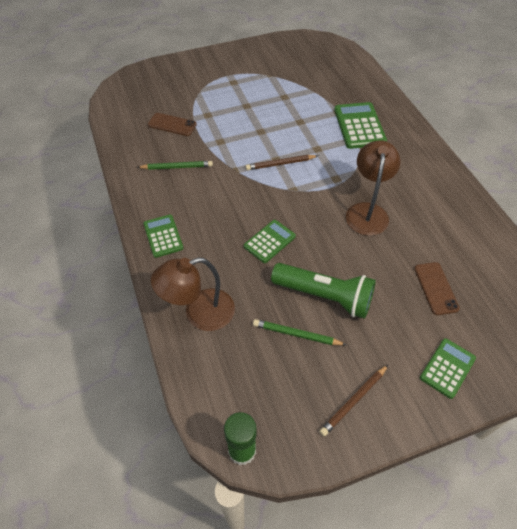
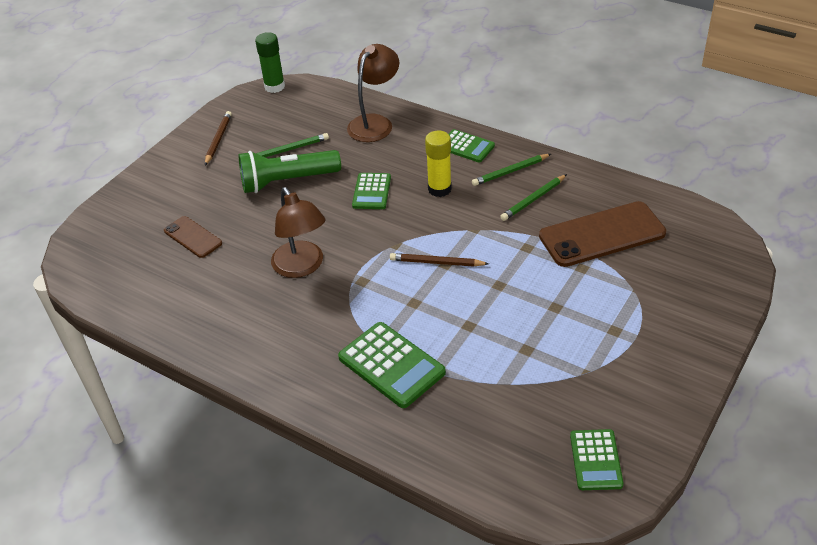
camera: 145 degrees right, 10 degrees down
brown phone [148,113,197,136] -> brown phone [539,201,666,267], size x1.84
brown pencil [246,155,318,170] -> brown pencil turned 120 degrees counterclockwise [390,253,489,267]
green calculator [420,338,476,399] -> green calculator moved to [570,429,624,490]
none -> yellow glue stick [425,131,452,197]
none -> green pencil [472,154,551,186]

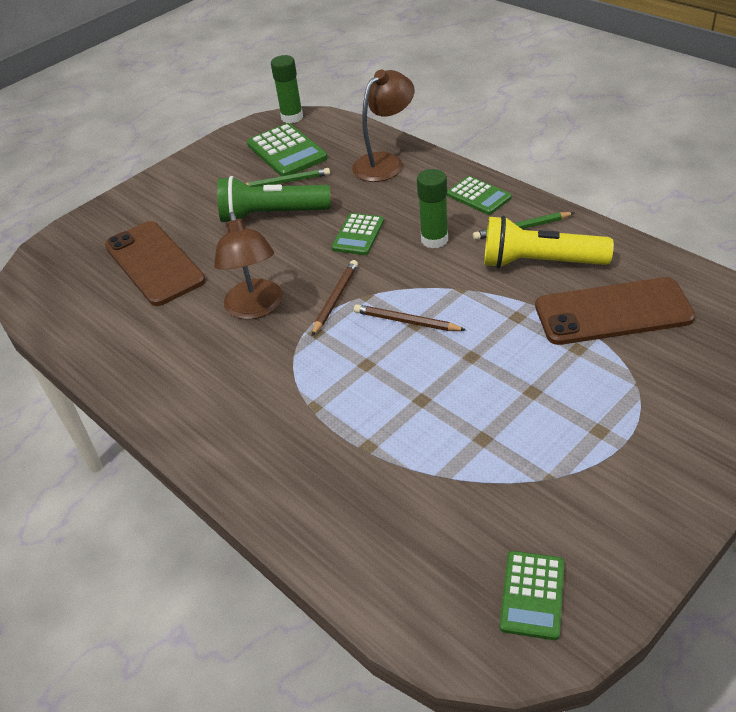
camera: 15 degrees right, 0 degrees up
brown phone [164,216,222,258] -> brown phone [105,221,206,306], size x1.84
brown pencil [205,111,232,165] -> brown pencil moved to [312,260,358,336]
green calculator [338,322,446,408] -> green calculator moved to [247,123,328,176]
yellow glue stick [425,131,452,197] -> green glue stick [417,169,448,249]
green pencil [500,174,567,221] -> yellow flashlight [484,216,614,268]

